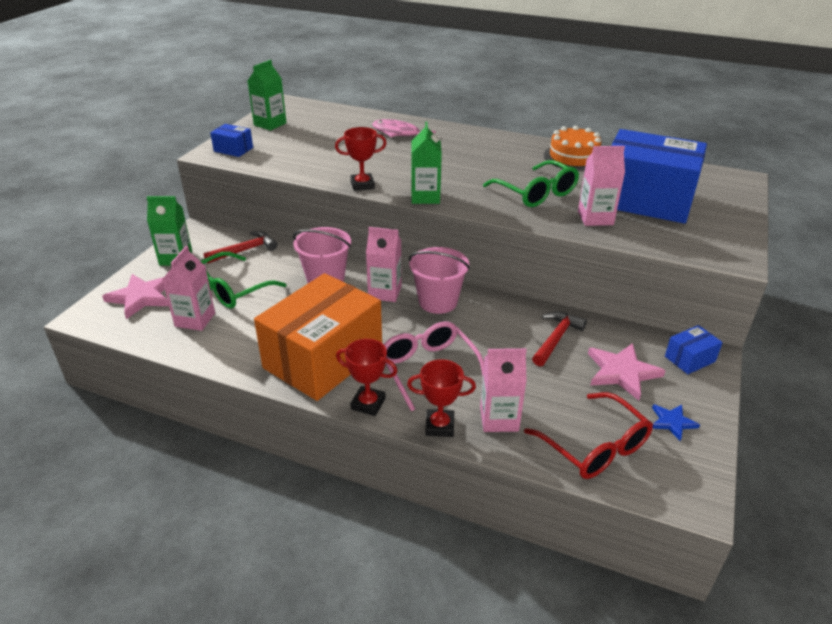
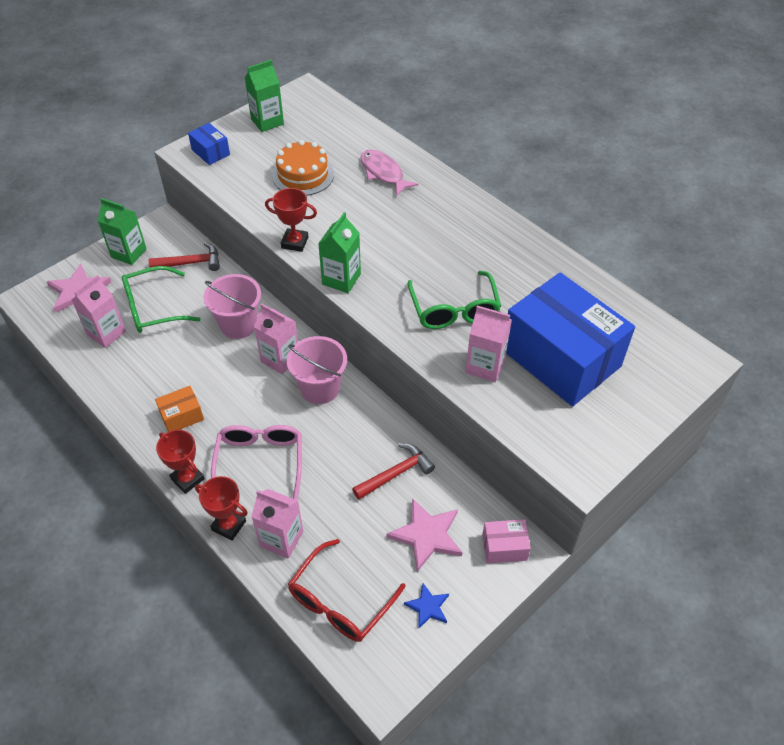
camera: 25 degrees right, 15 degrees up
orange box [254,273,382,401] -> orange box [155,386,204,432], size x0.41
red glasses [524,392,653,479] -> red glasses turned 45 degrees clockwise [288,539,406,642]
orange cake [544,126,602,171] -> orange cake moved to [272,140,334,196]
blue box [665,325,723,374] -> pink box [482,519,531,563]

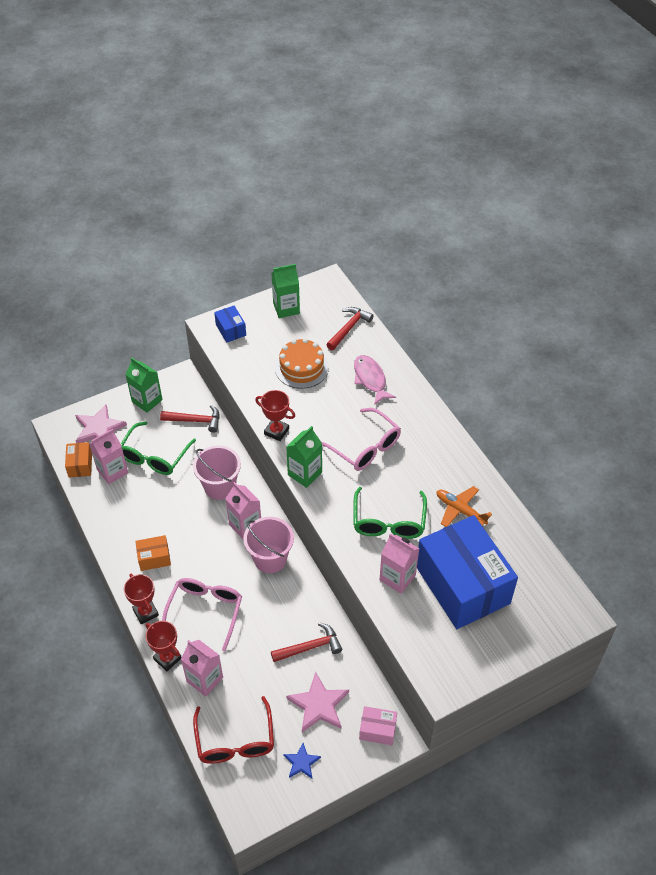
camera: 15 degrees right, 0 degrees up
green glasses [122,266,200,333] -> green glasses turned 60 degrees counterclockwise [121,422,196,475]
red glasses [288,539,406,642] -> red glasses turned 60 degrees counterclockwise [193,696,274,764]
none -> orange box [65,442,92,478]
none -> pink glasses [321,408,401,471]
none -> red hammer [326,307,374,350]
none -> orange plane [436,486,492,527]

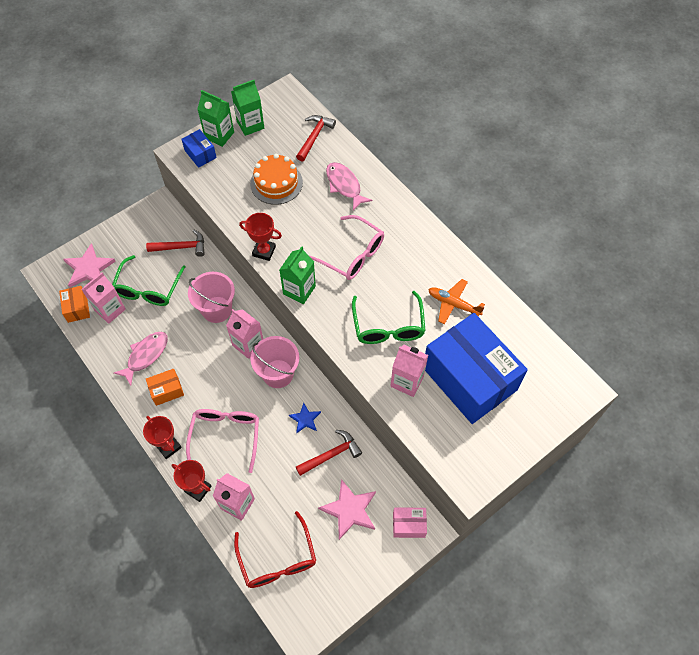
camera: 10 degrees left, 10 degrees up
green carton [125,357,162,413] -> green carton moved to [198,90,234,147]
blue star [283,743,321,779] -> blue star moved to [289,403,321,433]
none -> pink fish [114,332,168,386]

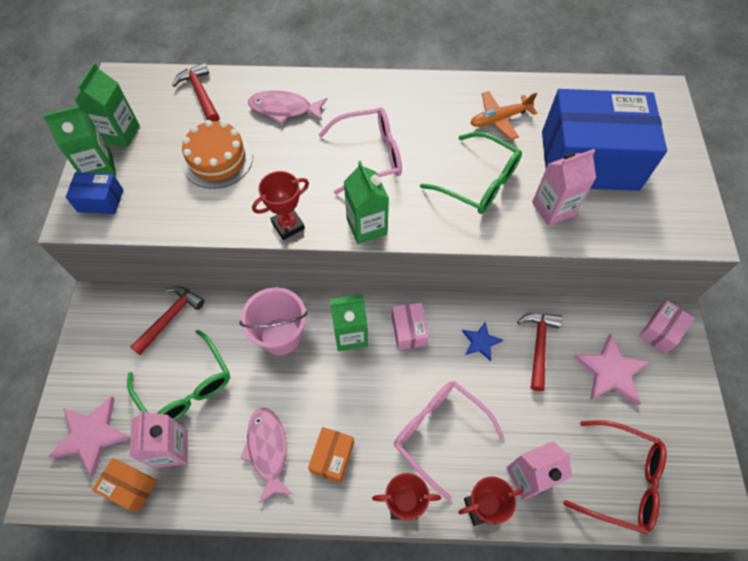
camera: 50 degrees left, 0 degrees up
pink carton [226,309,263,359] -> green carton [330,294,368,351]
pink bucket [250,336,299,388] -> pink box [392,303,429,350]

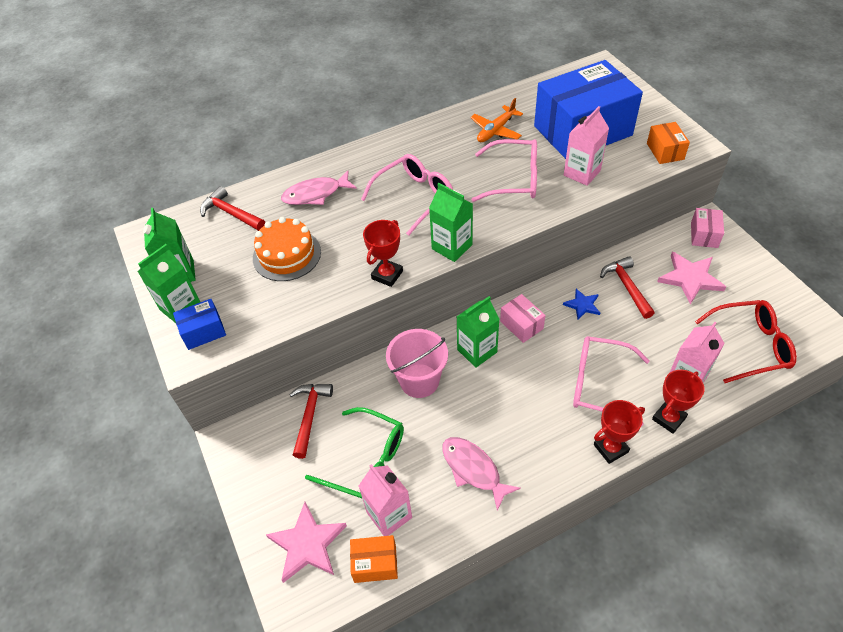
camera: 25 degrees left, 10 degrees down
orange box [308,427,354,483] -> orange box moved to [647,122,690,164]
green glasses [420,132,522,214] -> pink glasses [472,139,537,202]

